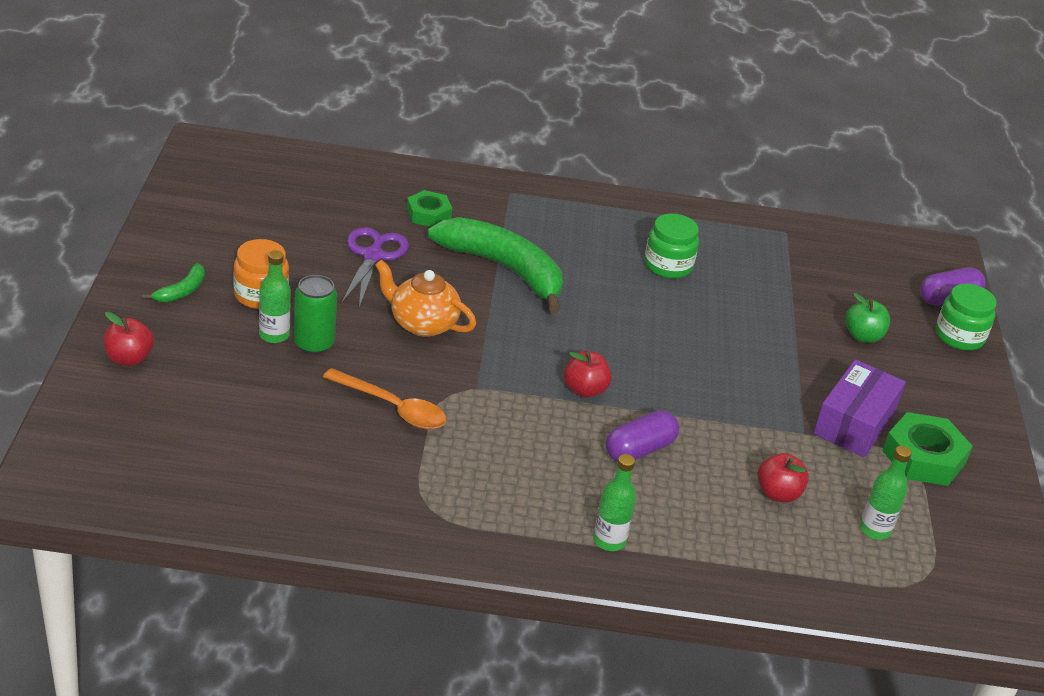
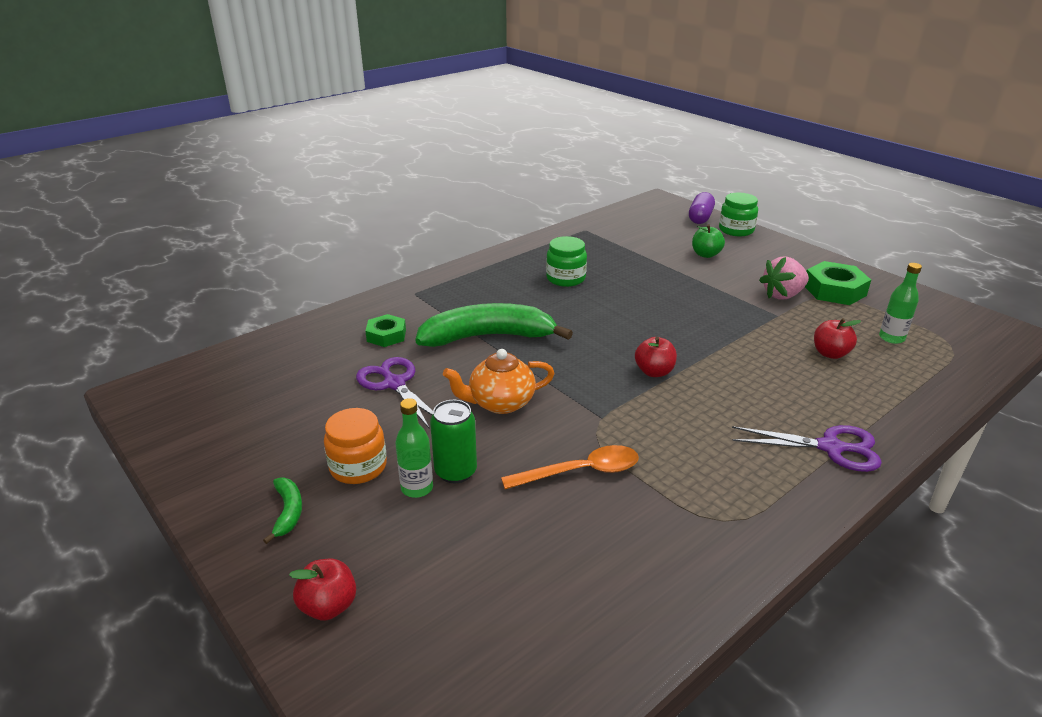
camera: 40 degrees left, 5 degrees down
green bottle [593,454,636,551] -> purple scissors [732,425,882,472]
purple capsule [606,410,679,462] -> none
purple box [813,359,906,457] -> pink strawberry [759,256,809,299]

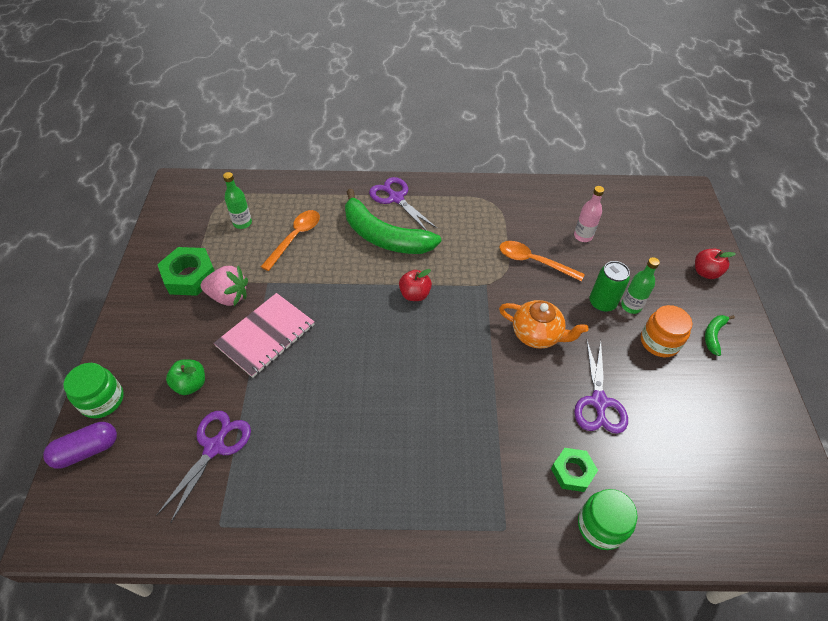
camera: 140 degrees left, 20 degrees up
green banana [415,303,573,347] -> green banana moved to [345,189,441,254]
green jar [546,236,587,287] -> green jar moved to [578,489,638,550]
red apple [814,318,861,359] -> orange spoon [261,210,320,271]
none -> purple scissors [156,411,251,523]
none -> pink notebook [213,293,315,378]
none -> pink bottle [574,186,604,242]

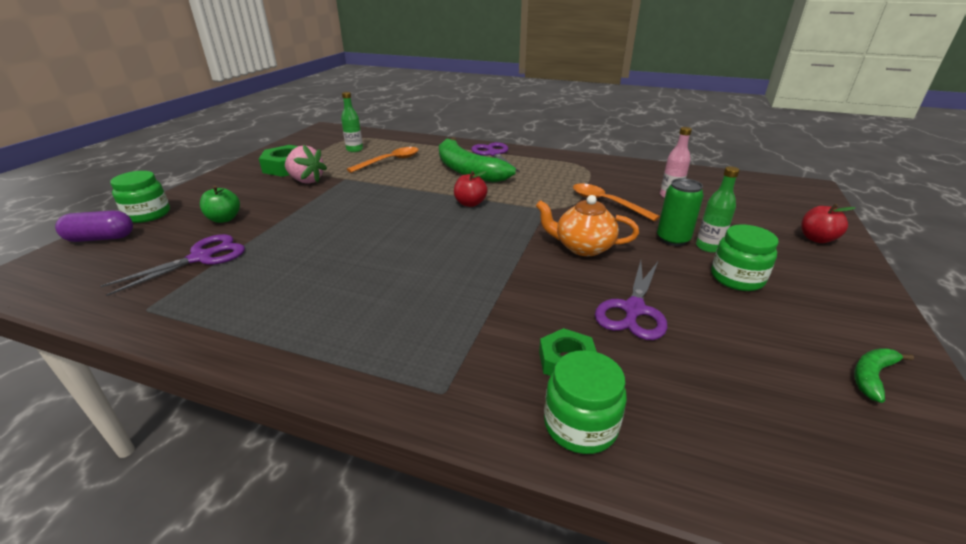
camera: 20 degrees right, 20 degrees down
pink notebook [213,293,315,378] -> none
orange teapot [499,300,588,349] -> orange teapot turned 150 degrees clockwise [536,195,639,256]
orange jar [641,305,692,357] -> green jar [711,224,779,291]
green banana [705,315,735,356] -> green banana moved to [854,348,914,403]

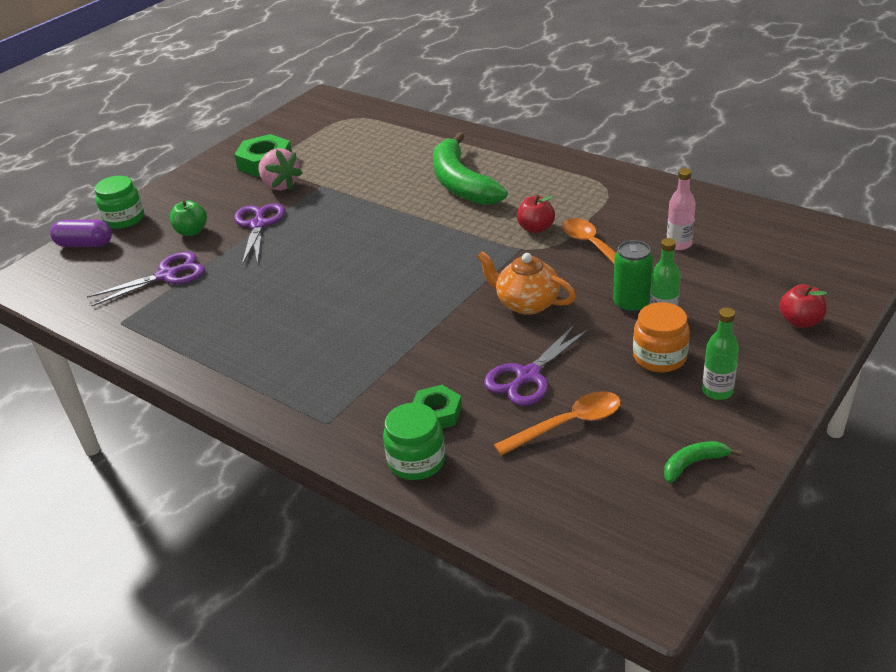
camera: 20 degrees right, 5 degrees up
green bottle [341,92,363,152] -> green bottle moved to [702,307,739,400]
orange spoon [347,147,419,173] -> orange spoon moved to [494,391,621,456]
red apple [454,171,488,207] -> red apple moved to [517,195,555,233]
purple scissors [471,142,520,172] -> purple scissors moved to [234,203,285,265]
green jar [711,224,779,291] -> orange jar [633,302,690,372]

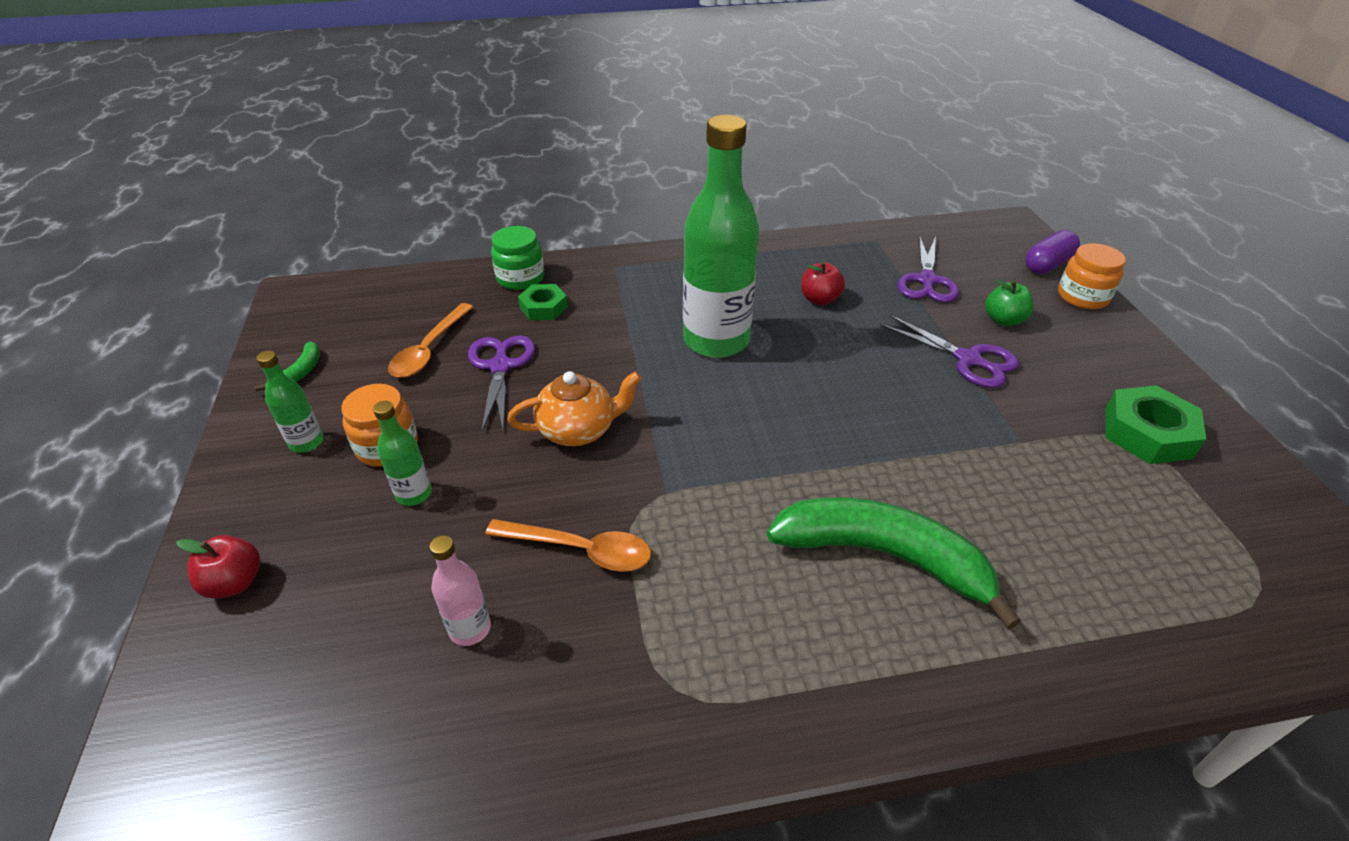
camera: 130 degrees right, 5 degrees up
green jar [95,176,144,229] -> orange jar [1058,243,1126,310]
pink strawberry [258,148,302,190] -> none
red apple [517,195,555,233] -> red apple moved to [801,262,845,305]
green can [613,240,653,313] -> none
none -> green bottle [683,115,759,358]

